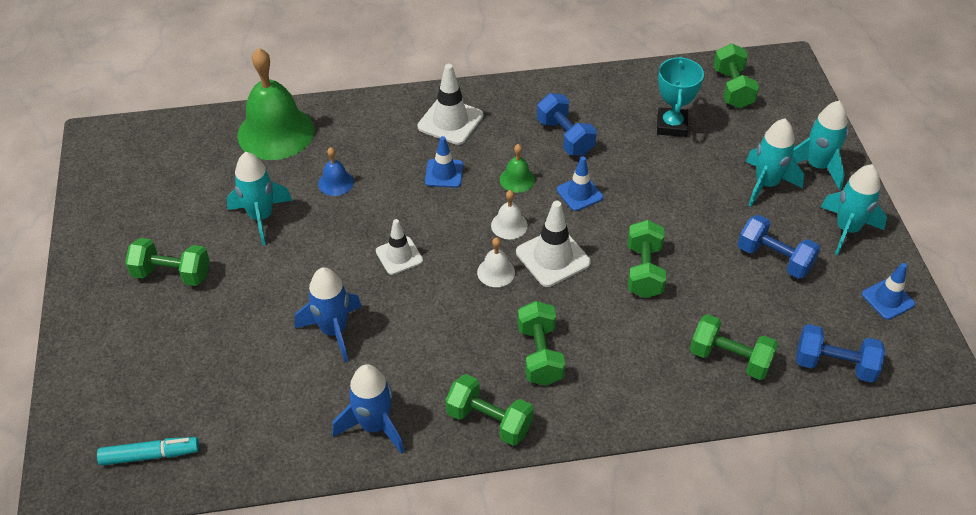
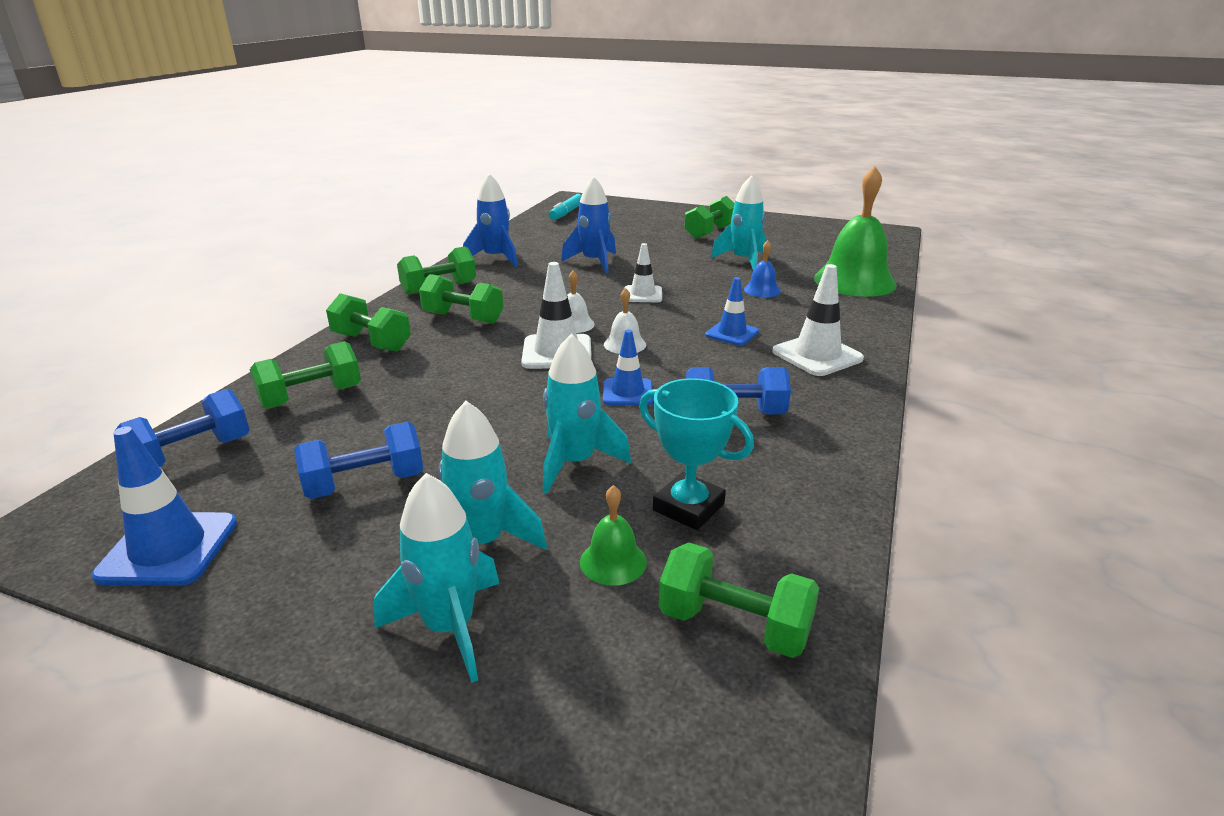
camera: 120 degrees right, 20 degrees down
green bell [500,144,535,193] -> green bell moved to [580,485,647,586]
green dumbbell [628,220,666,298] -> green dumbbell moved to [326,293,411,352]
turquoise rocket [821,164,887,256] -> turquoise rocket moved to [543,334,631,494]
blue traffic cone [862,263,915,320] -> blue traffic cone [92,427,237,586], size x1.52

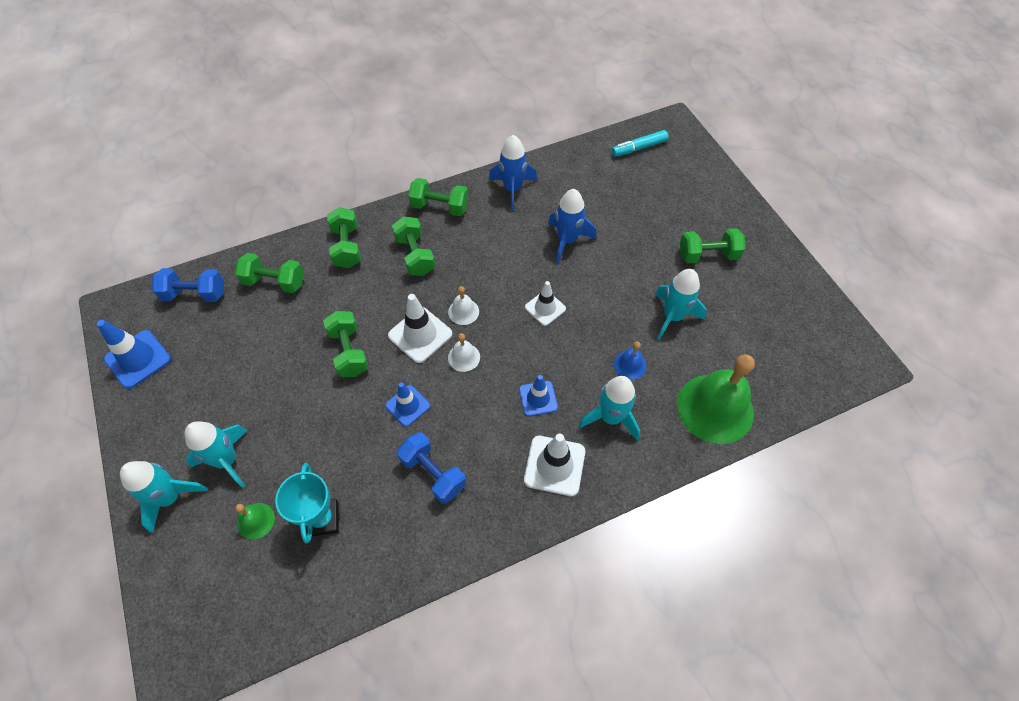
camera: 45 degrees right, 30 degrees up
blue dumbbell [294,422,423,499] -> none
turquoise rocket [543,334,631,494] -> turquoise rocket moved to [578,376,640,441]
green dumbbell [659,542,819,658] -> green dumbbell moved to [323,311,369,377]

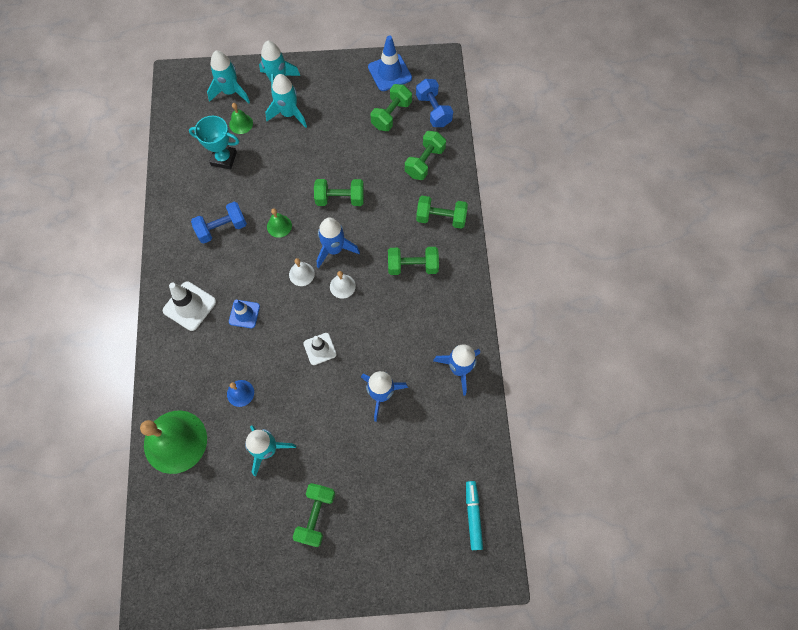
camera: 110 degrees right, 10 degrees up
blue dumbbell [152,268,224,302] -> blue dumbbell turned 45 degrees counterclockwise [416,79,453,127]
blue traffic cone [385,382,430,427] -> green bell [267,208,292,238]
white traffic cone [388,294,452,363] -> blue rocket [317,218,360,269]
green dumbbell [408,178,468,216] -> green dumbbell moved to [370,84,412,131]
turquoise rocket [578,376,640,441] -> turquoise rocket moved to [207,51,250,103]

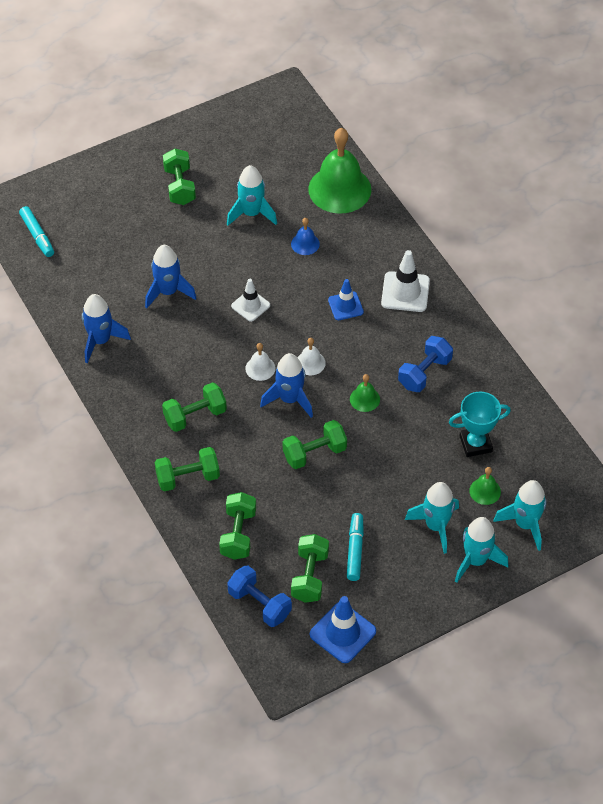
camera: 155 degrees right, 15 degrees down
none -> turquoise marker [347,513,364,581]

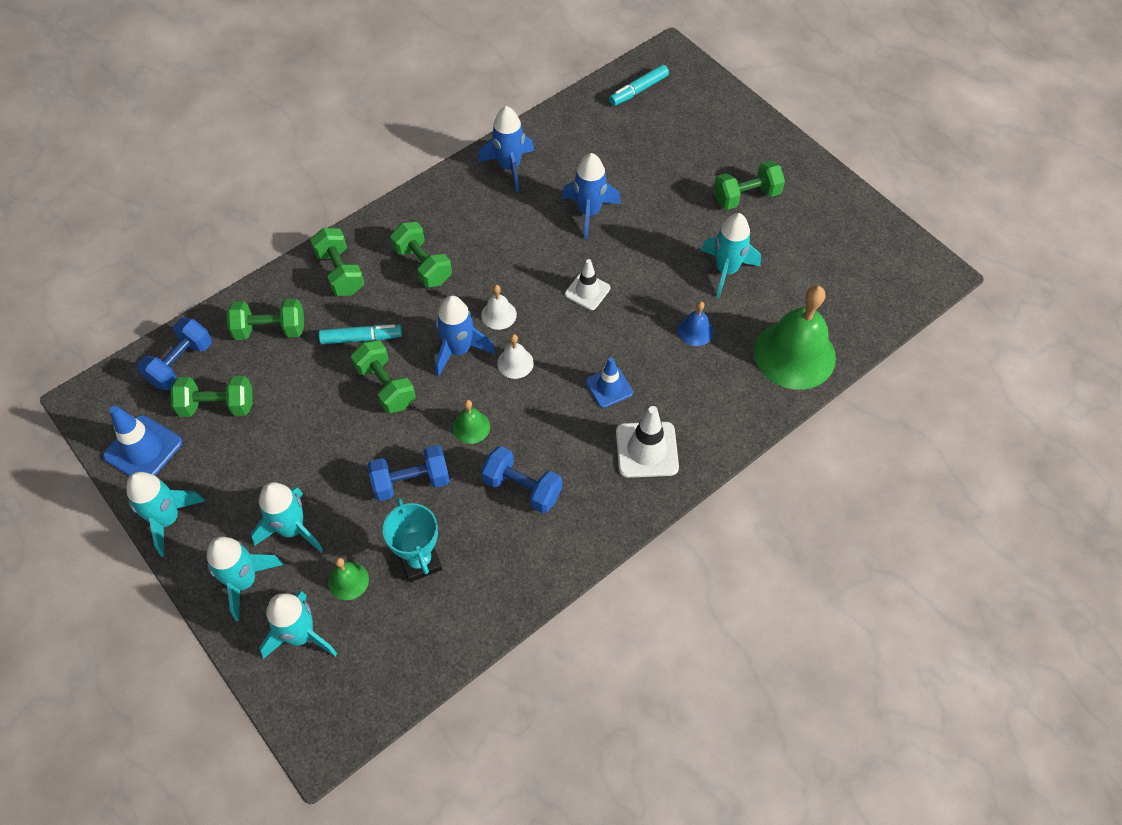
camera: 80 degrees right, 5 degrees up
turquoise marker [347,513,364,581] -> turquoise marker moved to [319,325,402,344]
none -> turquoise rocket [127,472,205,557]
none -> blue dumbbell [368,445,450,501]

